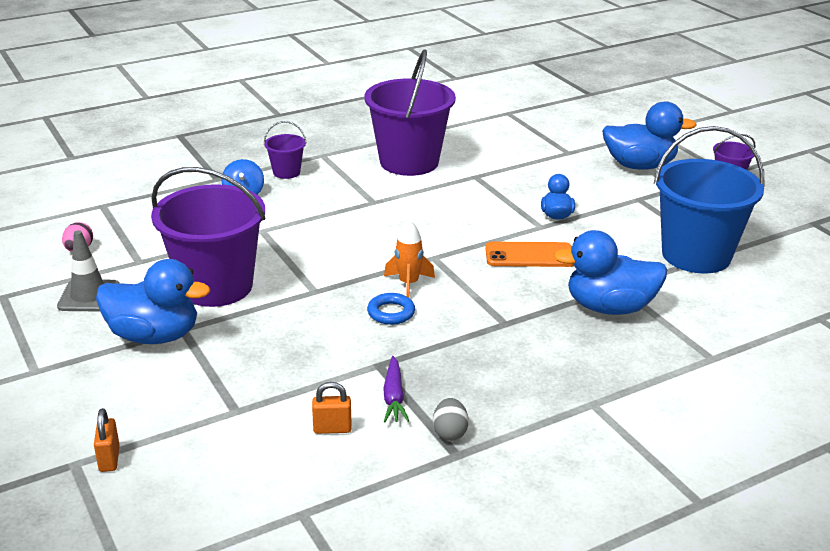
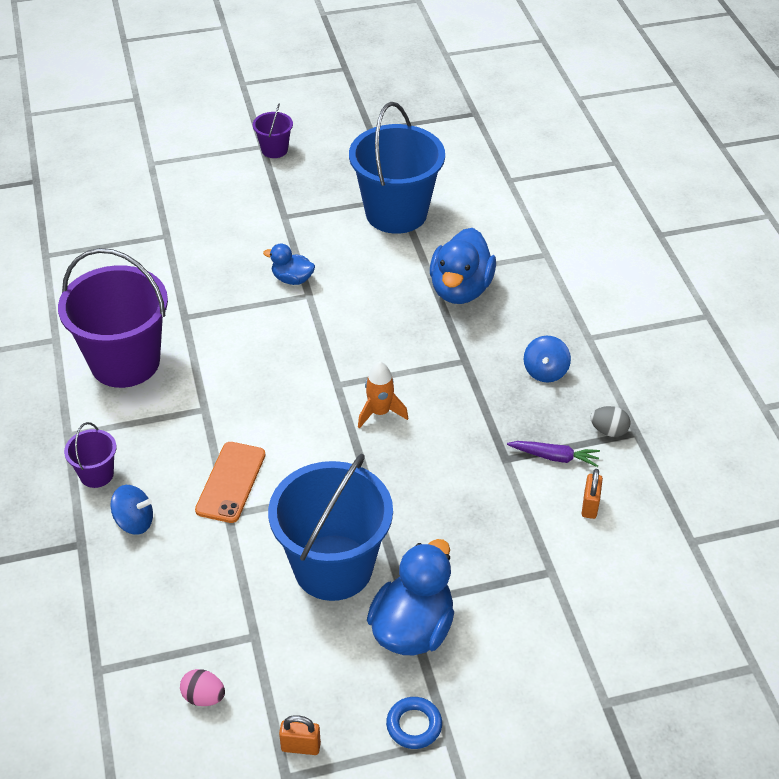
camera: 75 degrees left, 15 degrees up
grey traffic cone [57,230,120,312] -> none
orange padlock [94,408,120,472] -> orange padlock moved to [279,715,321,755]
purple bucket [151,167,265,307] -> blue bucket [268,454,393,601]
blue ring [367,293,415,325] -> blue ring moved to [386,697,442,749]
orange phone [485,241,574,267] -> orange phone moved to [195,442,265,523]
blue duck [602,101,697,170] -> none
none -> blue spinning top [524,335,571,382]

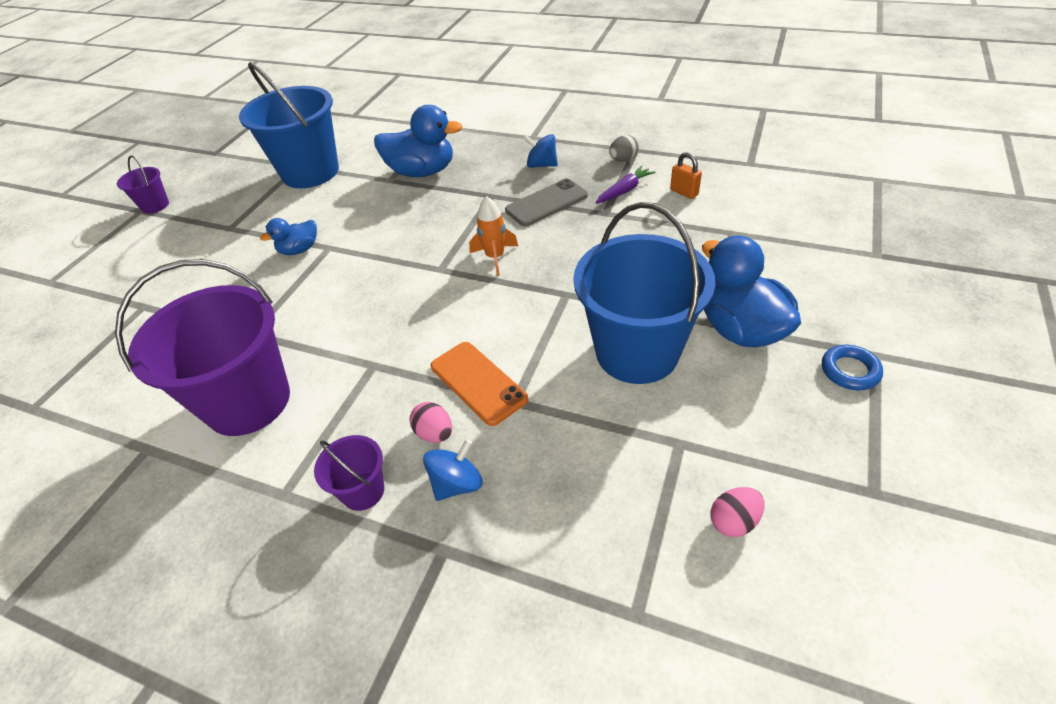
camera: 50 degrees left, 0 degrees up
orange padlock [279,715,321,755] -> none
blue duck [430,228,496,304] -> blue duck turned 45 degrees counterclockwise [374,105,462,177]
blue spinning top [524,335,571,382] -> blue spinning top turned 150 degrees clockwise [524,134,558,168]
none -> pink egg [409,402,452,443]
none -> grey phone [505,179,588,226]

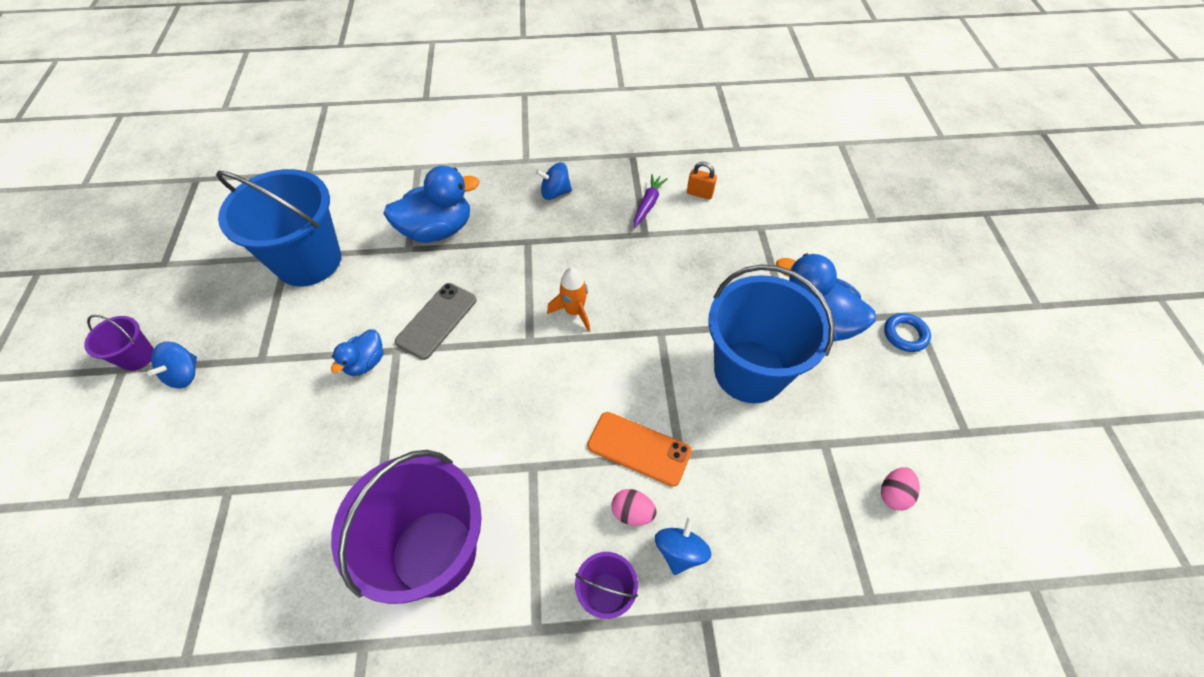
camera: 30 degrees left, 10 degrees up
grey phone [505,179,588,226] -> grey phone moved to [395,283,477,360]
grey egg [609,135,638,162] -> none
none -> blue spinning top [147,341,197,389]

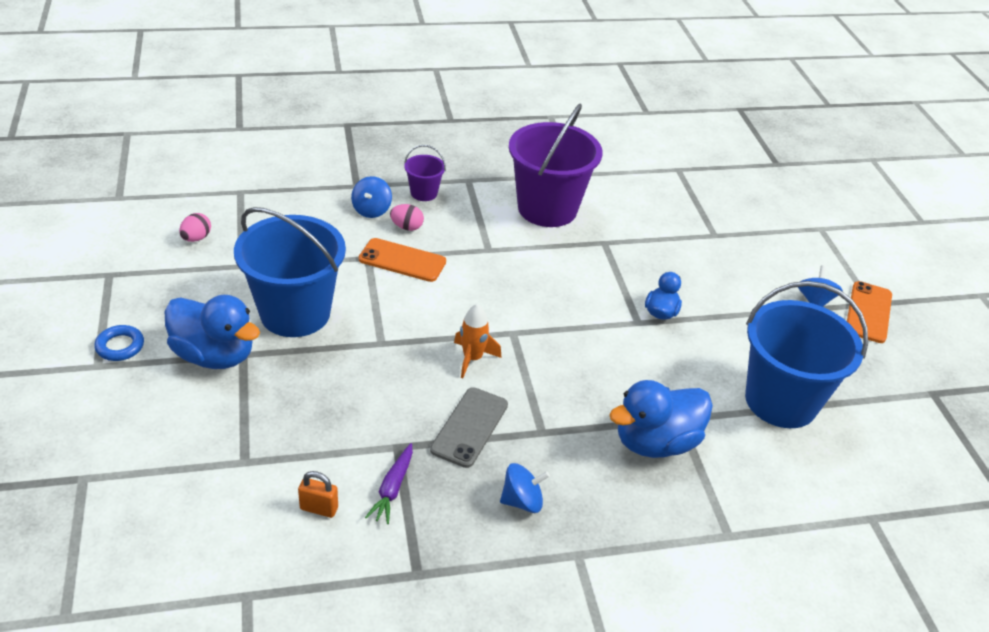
camera: 170 degrees right, 15 degrees down
purple bucket [84,315,154,371] -> orange phone [847,281,892,343]
grey phone [395,283,477,360] -> grey phone moved to [430,387,508,468]

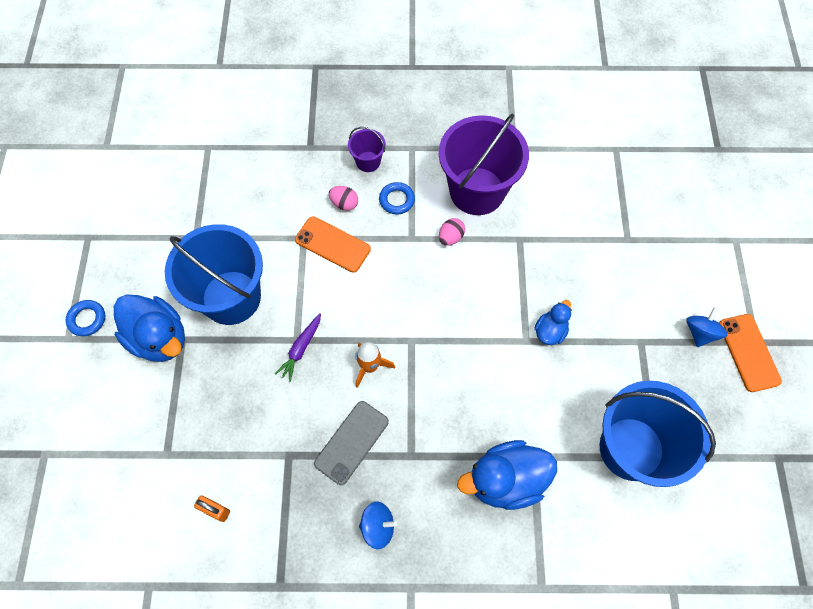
camera: 15 degrees right, 25 degrees up
pink egg [179,213,211,242] -> pink egg moved to [439,218,465,246]
blue spinning top [351,176,392,218] -> none
purple carrot [365,443,413,524] -> purple carrot moved to [275,313,321,382]
orange phone [847,281,892,343] -> orange phone turned 45 degrees counterclockwise [719,314,782,392]
none -> blue ring [379,182,415,214]

